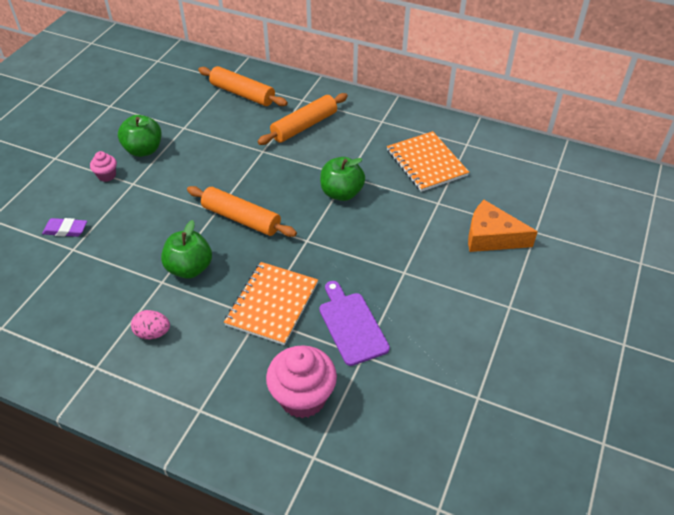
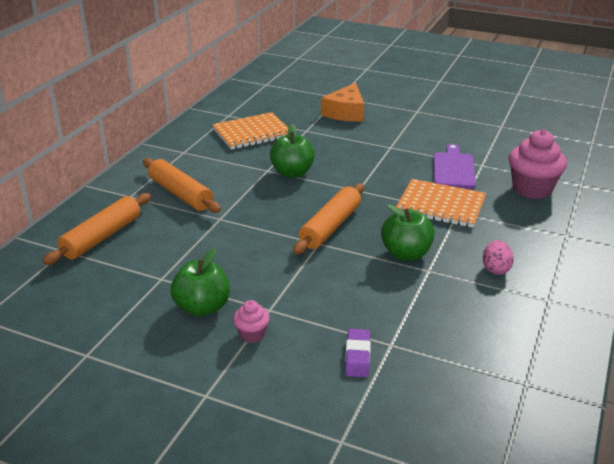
camera: 90 degrees left, 15 degrees down
purple cutting board [319,281,390,366] -> purple cutting board turned 120 degrees clockwise [434,144,476,189]

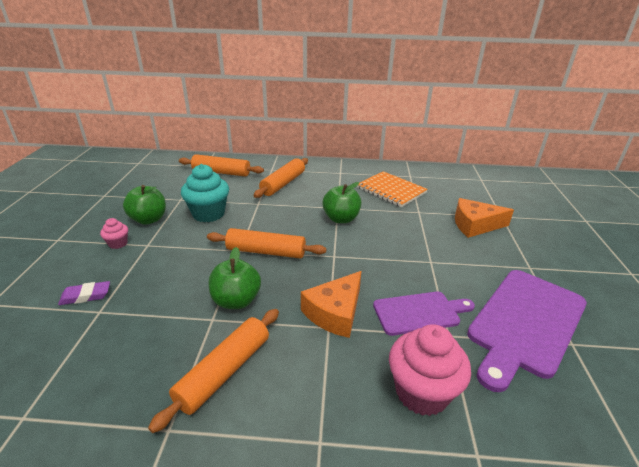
camera: 70 degrees right, 0 degrees up
orange notebook [396,179,486,228] -> orange cheese [301,271,361,338]
pink egg [483,240,514,275] -> orange rolling pin [148,309,279,433]
none -> turquoise cupcake [181,164,229,222]
none -> purple cutting board [467,270,587,392]

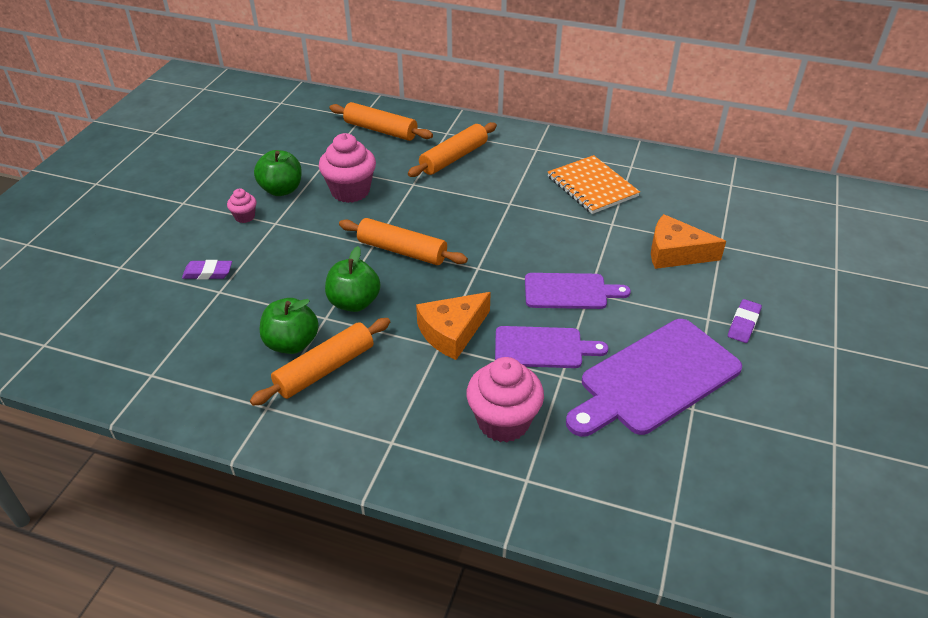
camera: 15 degrees right, 10 degrees up
turquoise cupcake [181,164,229,222] -> pink cupcake [319,133,376,203]
green apple [322,182,361,223] -> green apple moved to [260,298,319,354]
none -> purple cutting board [525,273,631,309]
none -> purple eraser [728,299,762,343]

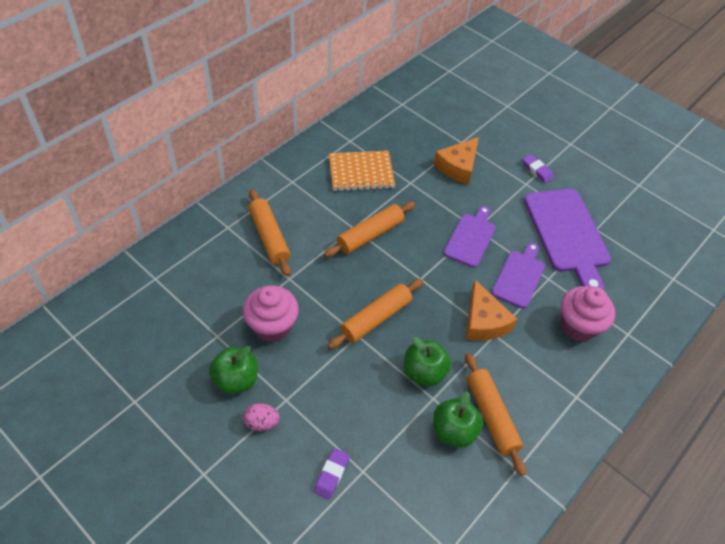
camera: 70 degrees left, 10 degrees up
pink cupcake [227,188,256,223] -> pink egg [243,403,280,431]
orange rolling pin [329,102,433,141] -> orange rolling pin moved to [324,202,415,257]

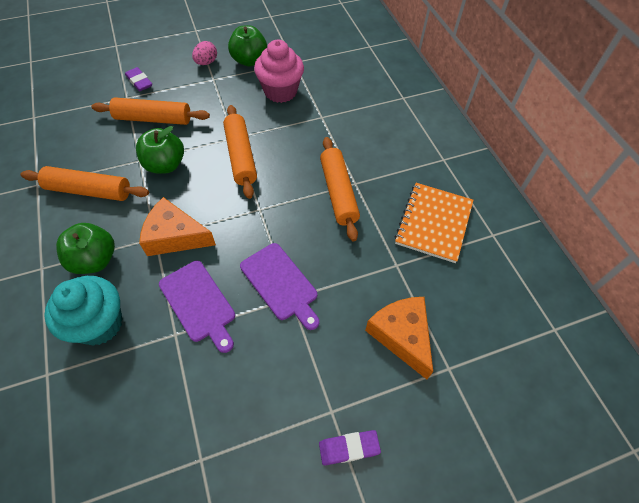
camera: 120 degrees right, 5 degrees up
orange rolling pin [249,189,291,276] -> orange rolling pin moved to [91,98,210,125]
green apple [433,391,483,448] -> green apple moved to [56,223,115,274]
purple cutting board [524,189,611,290] -> none
pink cupcake [561,286,615,342] -> turquoise cupcake [44,276,123,346]

